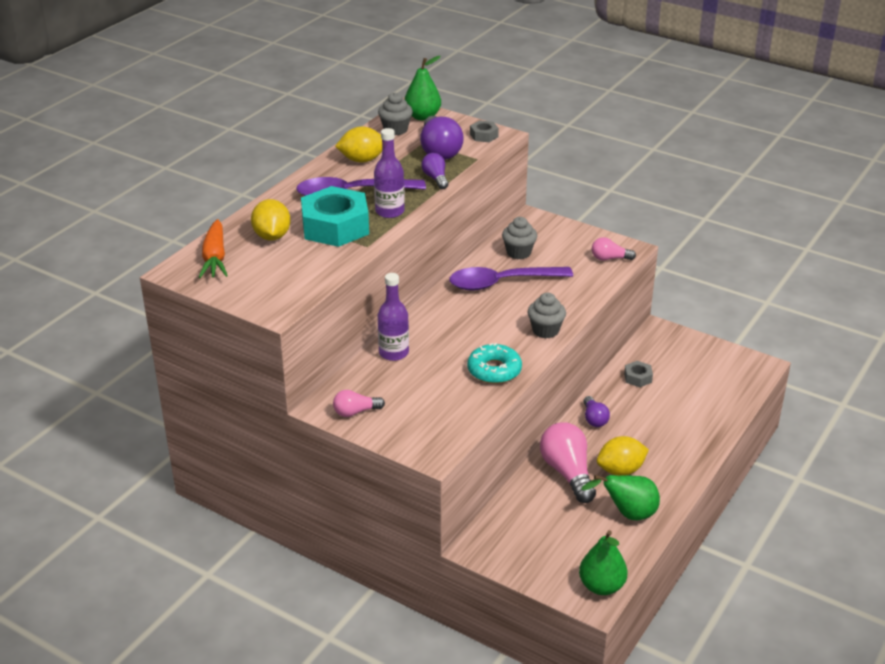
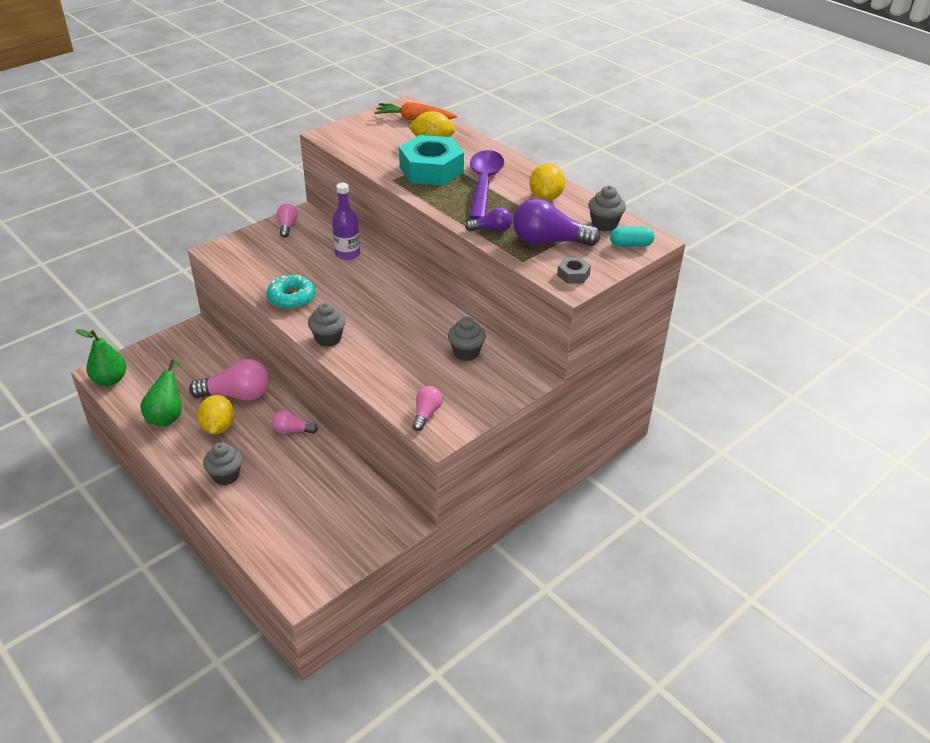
camera: 105 degrees right, 5 degrees up
purple bottle [374,128,405,218] -> none
green pear [404,56,441,120] -> turquoise capsule [610,227,655,247]
purple spoon [449,267,573,291] -> none
purple light bulb [583,396,610,427] -> pink light bulb [272,410,318,434]
grey nut [624,361,653,387] -> none
none -> grey cupcake [203,442,242,485]

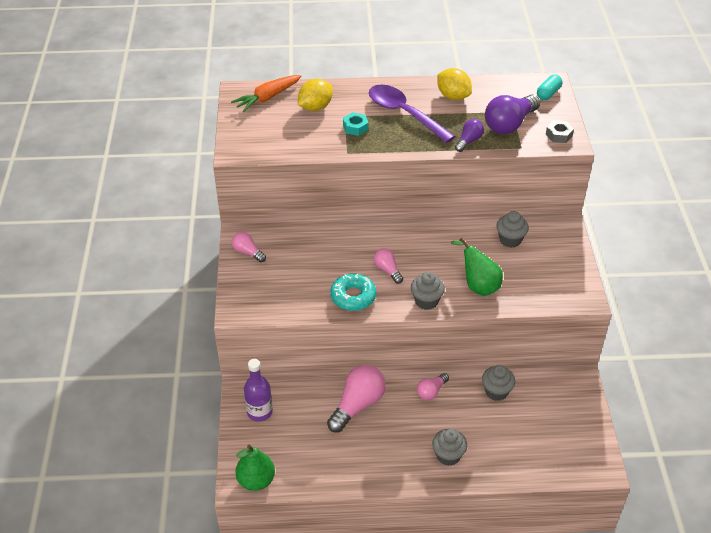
camera: 50 degrees left, 5 degrees up
green pear [140,360,182,426] -> green pear moved to [451,238,503,296]
yellow lemon [197,395,234,434] -> none
purple bottle [332,183,360,260] -> purple bottle moved to [244,359,273,422]
turquoise nut [399,135,464,186] -> turquoise nut [343,112,368,136], size x0.44
pink light bulb [412,386,443,431] -> pink light bulb moved to [374,248,403,284]
grey cupcake [588,186,626,231] -> grey cupcake moved to [482,365,515,401]

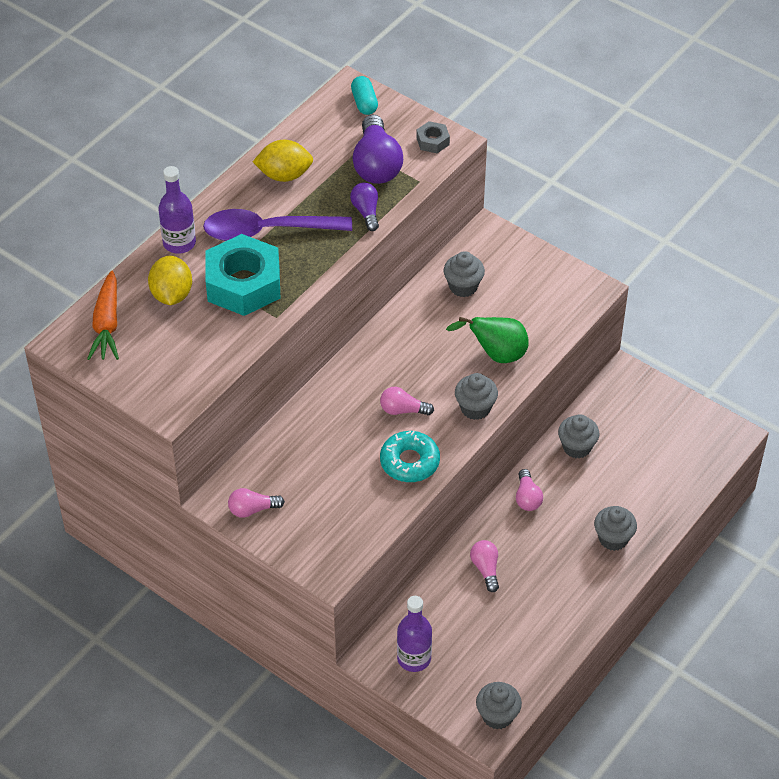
camera: 50 degrees left, 5 degrees up
green pear [235,445,275,491] -> grey cupcake [476,682,522,729]
pink light bulb [327,365,386,432] -> pink light bulb [470,540,499,592], size x0.54
turquoise nut [343,112,368,136] -> turquoise nut [206,234,280,316], size x2.28
none -> purple bottle [158,166,196,254]

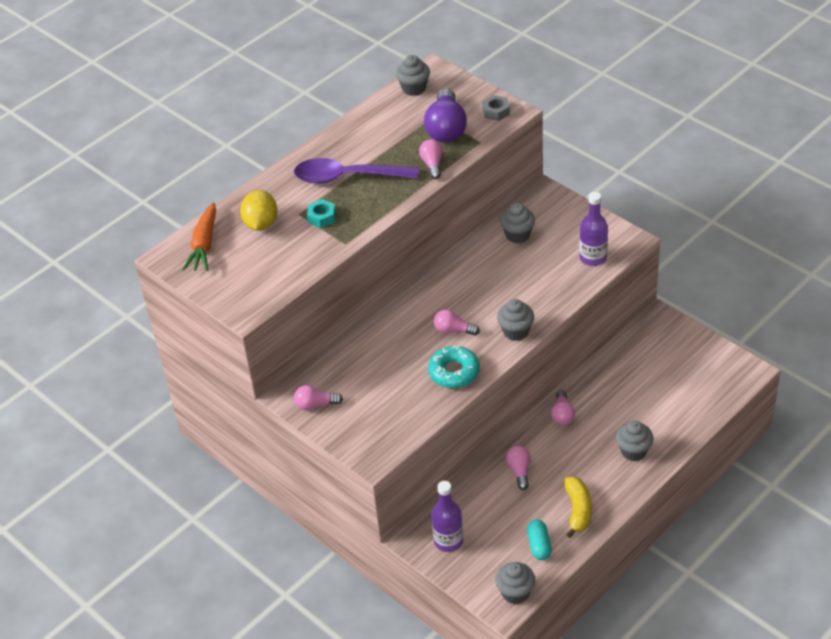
camera: 10 degrees right, 5 degrees down
purple bottle [158,166,196,254] -> purple bottle moved to [579,192,608,266]
turquoise nut [206,234,280,316] -> turquoise nut [307,199,336,228], size x0.44
yellow lemon [253,140,313,182] -> none
purple light bulb [350,183,379,231] -> pink light bulb [419,139,443,179]
turquoise capsule [351,76,378,115] -> turquoise capsule moved to [527,519,552,560]
green pear [446,317,529,363] -> none
grey cupcake [558,414,600,459] -> grey cupcake moved to [396,55,430,96]
none -> yellow banana [564,477,592,538]

